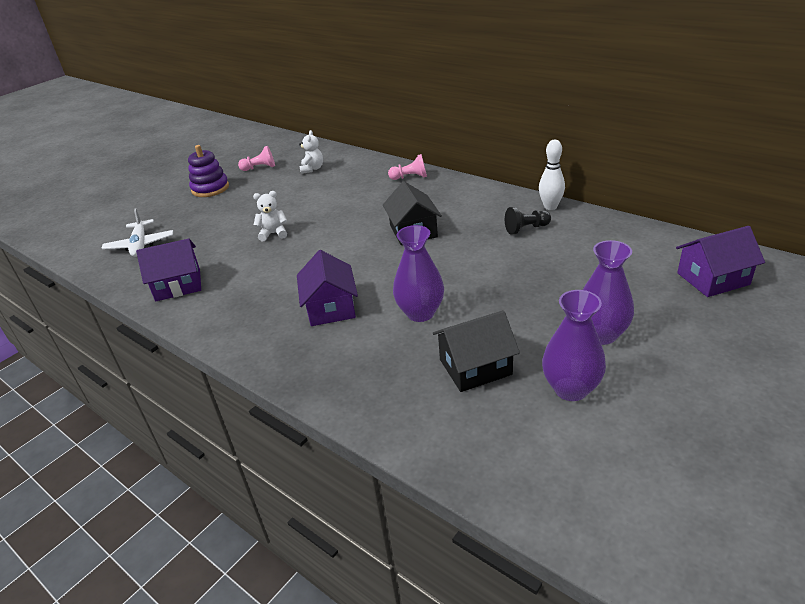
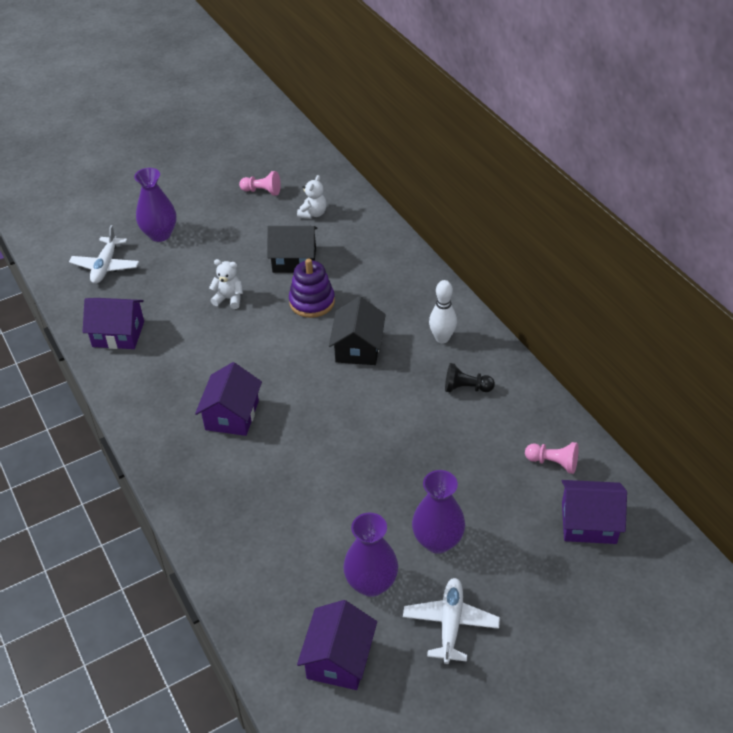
camera: 20 degrees right, 10 degrees up
purple stacking toy [188,145,229,197] -> purple stacking toy moved to [289,258,335,318]
pink pawn [388,154,427,180] -> pink pawn moved to [525,442,579,474]
purple vase [393,225,444,322] -> purple vase moved to [134,168,176,242]
black house [433,310,520,392] -> black house moved to [267,226,318,273]
white bowling pin [539,140,565,210] -> white bowling pin moved to [429,280,457,343]
none -> purple house [297,600,377,690]
none -> white plane [403,578,500,664]

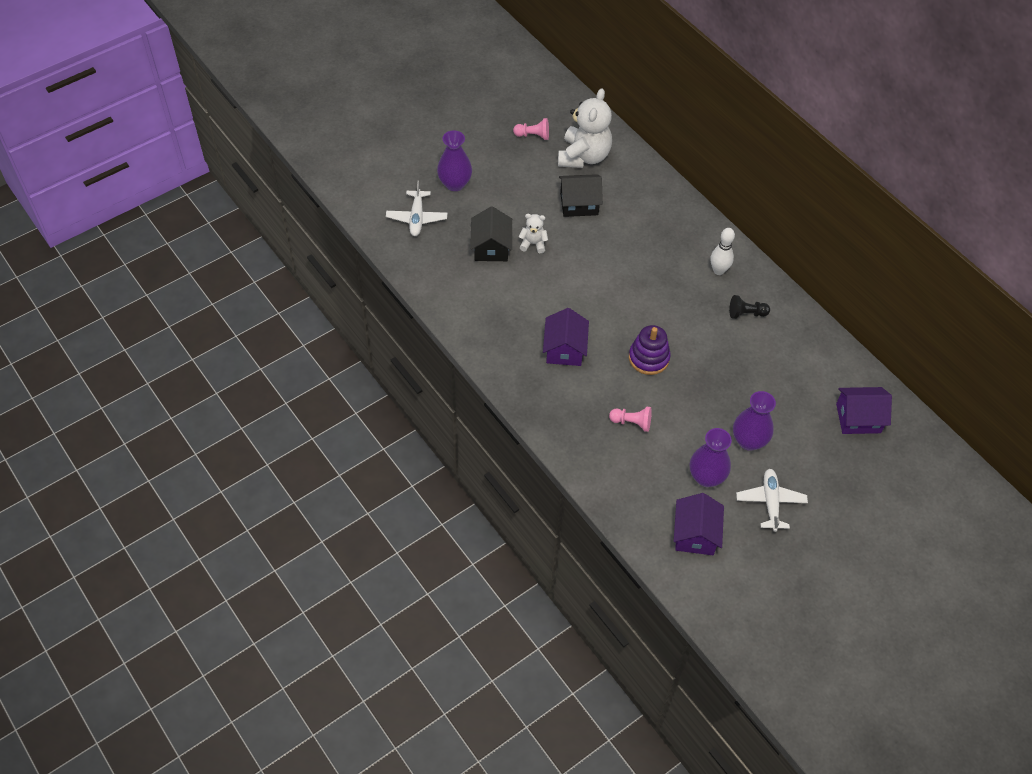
camera: 10 degrees left, 10 degrees up
purple house [83,298,144,349] -> none
purple stacking toy [289,258,335,318] -> purple stacking toy moved to [629,325,671,375]
white teddy bear [297,175,327,219] -> white teddy bear [558,88,612,168], size x2.10
black house [329,296,386,365] -> black house moved to [470,206,512,261]
pink pawn [525,442,579,474] -> pink pawn moved to [609,407,652,432]

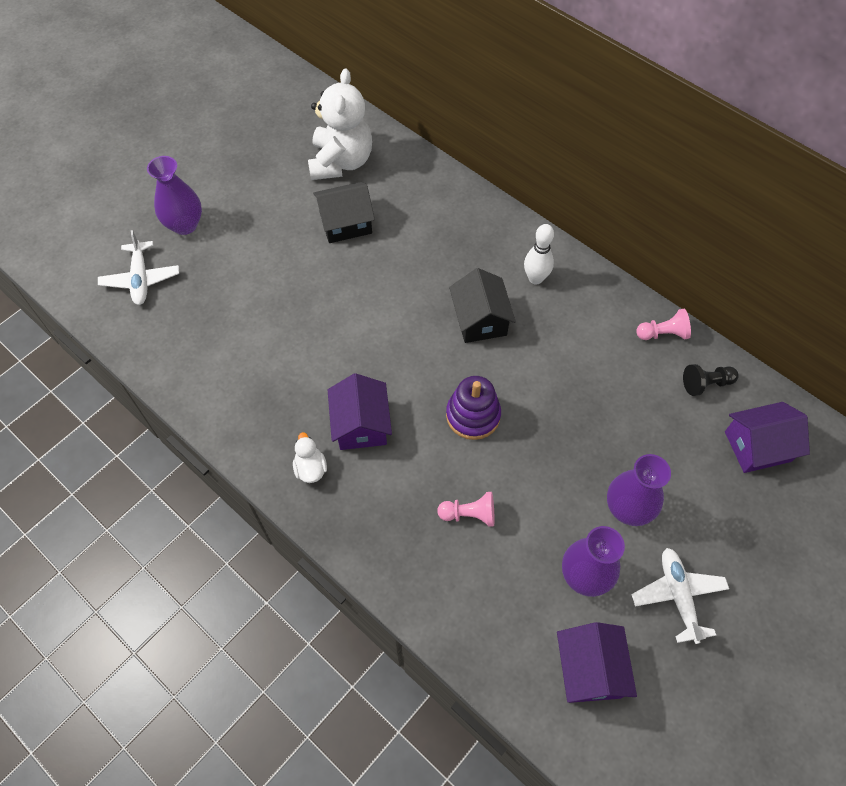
camera: 10 degrees left, 5 degrees up
black house [470,206,512,261] -> black house moved to [449,268,516,343]
pink pawn [513,118,549,140] -> pink pawn moved to [636,309,691,340]
white teddy bear [519,214,548,253] -> none
black pawn [729,295,770,319] -> black pawn moved to [683,364,739,396]
none -> white duck [293,432,327,483]

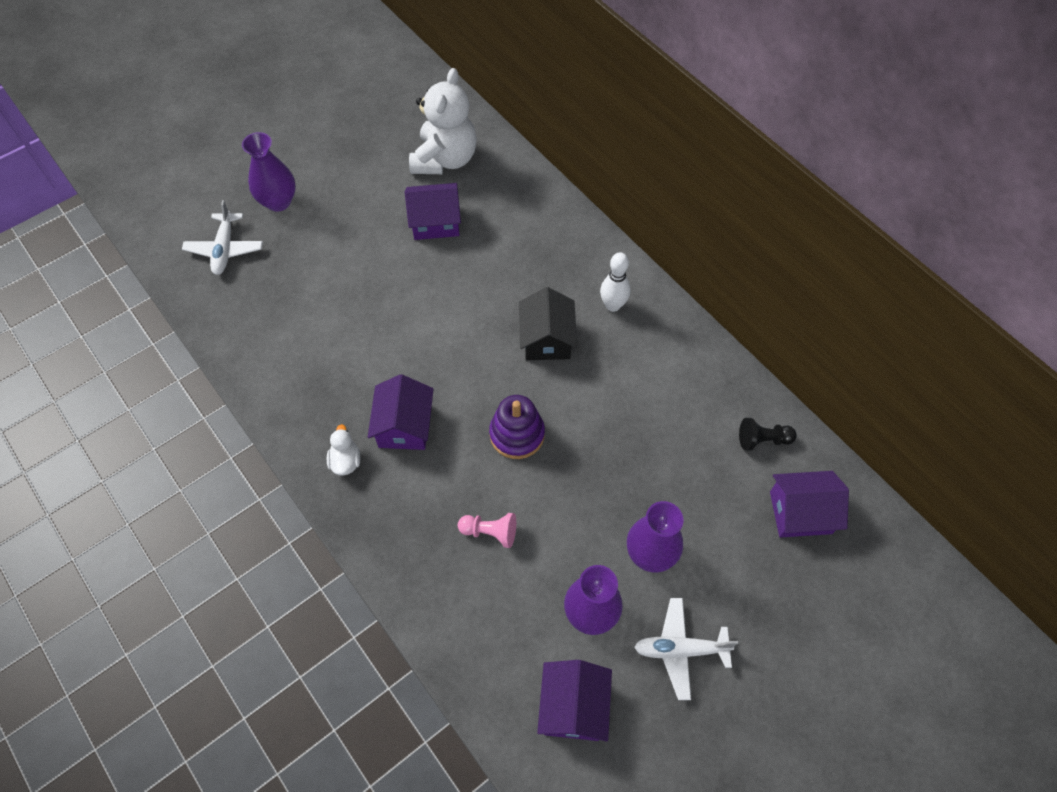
camera: 10 degrees right, 0 degrees up
black house [313,182,375,243] -> purple house [405,183,461,240]
white plane [631,548,729,644] -> white plane turned 90 degrees counterclockwise [634,598,739,700]
pink pawn [636,309,691,340] -> none

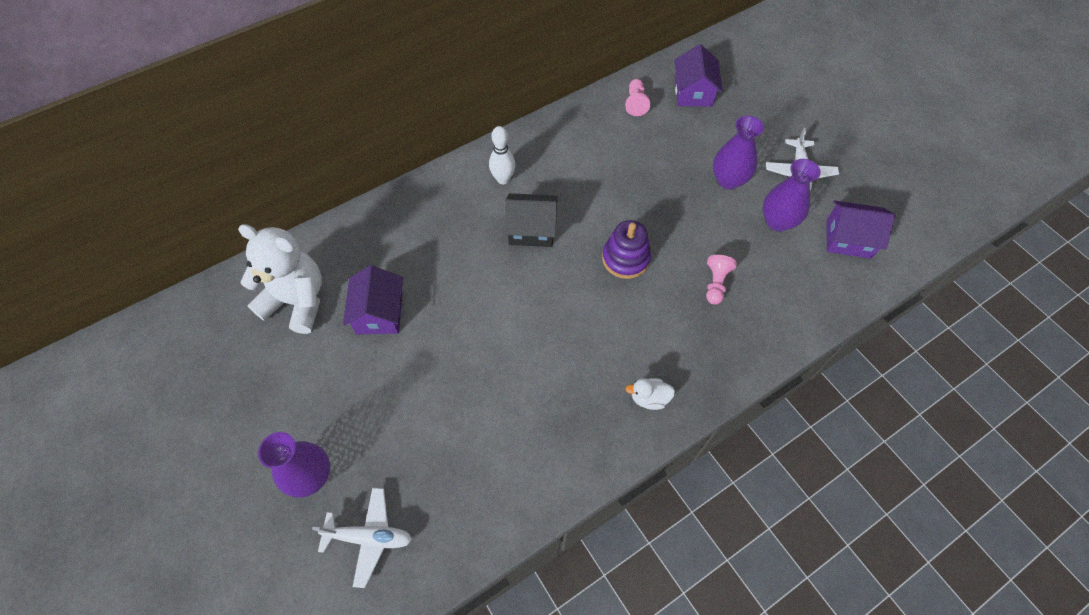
camera: 85 degrees left, 0 degrees up
purple house [368,374,434,450] -> none
black pawn [739,418,797,450] -> pink pawn [625,79,651,116]

